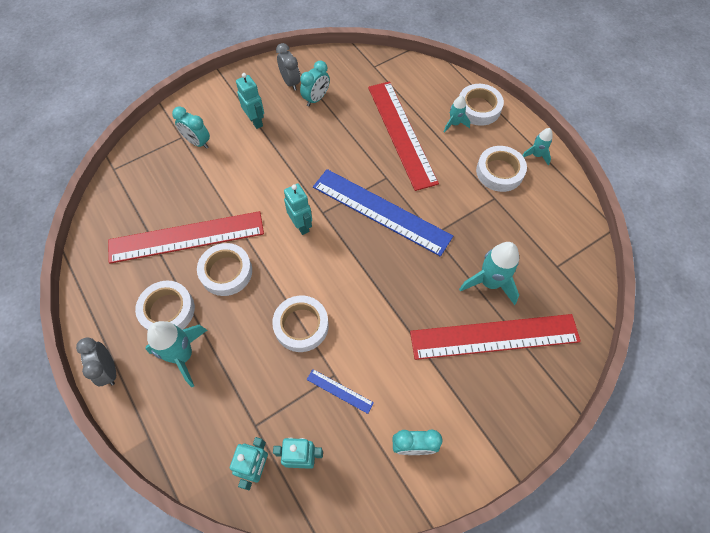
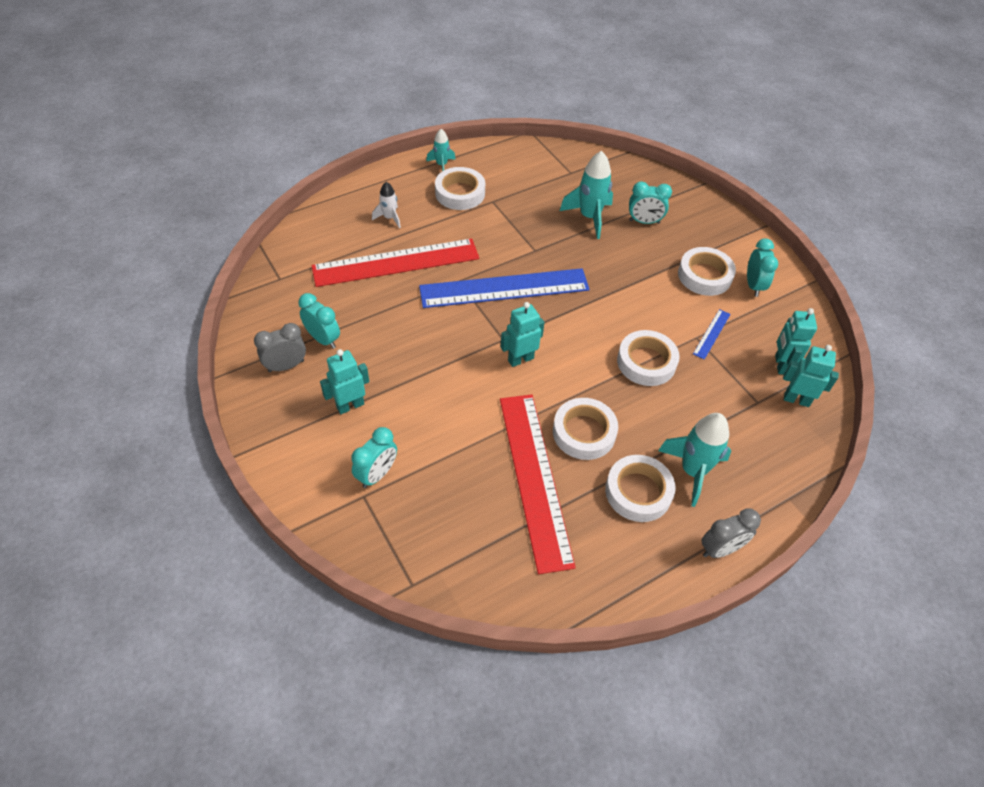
camera: 90 degrees left, 10 degrees down
blue ruler [313,169,453,257] -> blue ruler turned 45 degrees clockwise [419,268,590,308]
red ruler [410,314,581,360] -> turquoise clock [629,181,672,224]
turquoise rocket [444,96,470,133] -> white rocket [372,182,401,228]
white tape [459,84,504,126] -> white tape moved to [678,247,736,296]

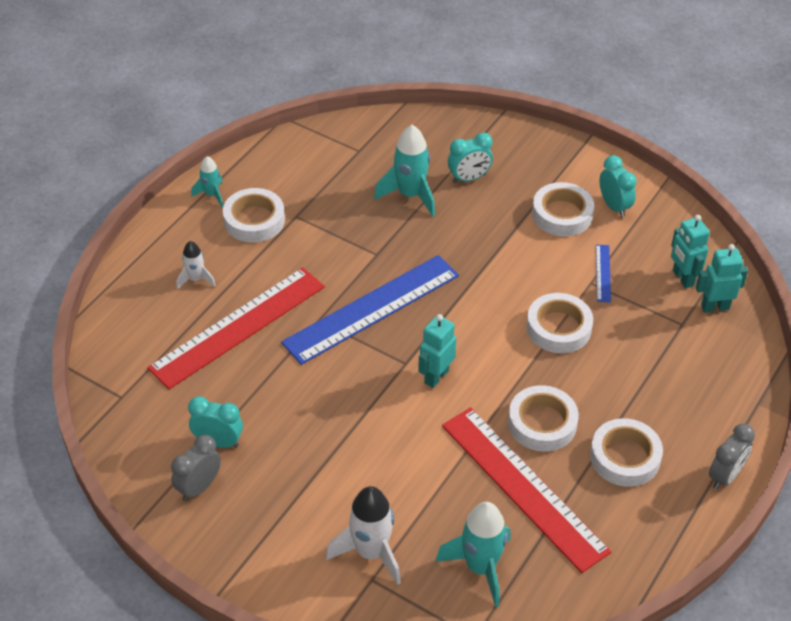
camera: 25 degrees left, 5 degrees down
turquoise robot [320,349,369,414] -> none
turquoise clock [351,427,397,488] -> white rocket [326,486,401,585]
turquoise rocket [658,413,731,507] -> turquoise rocket moved to [435,502,511,607]

